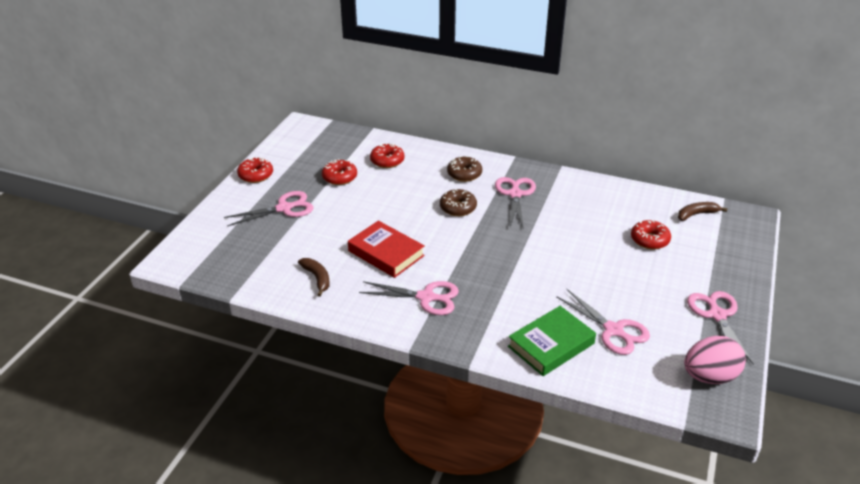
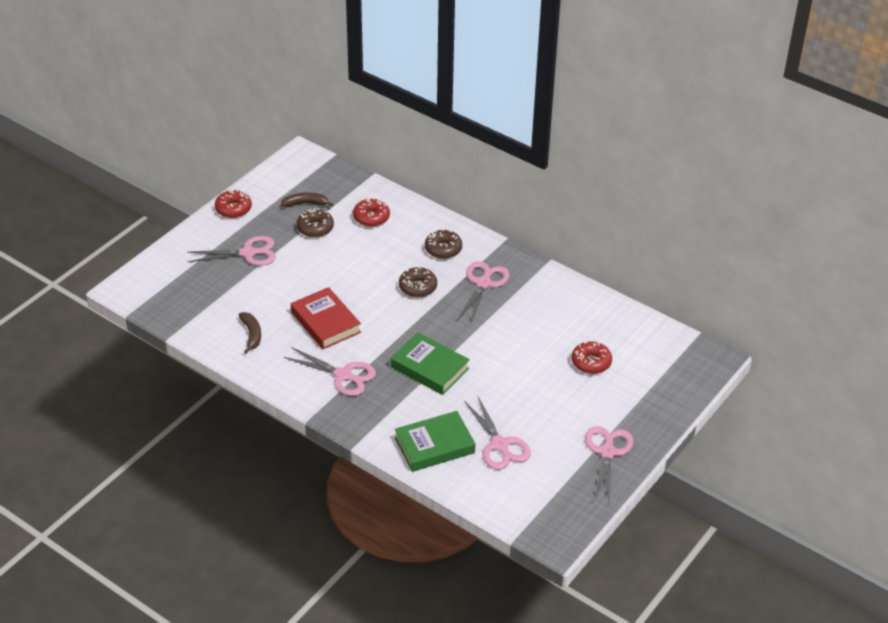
camera: 15 degrees right, 5 degrees up
red donut [322,159,357,185] -> brown donut [297,208,334,237]
brown banana [678,202,727,221] -> brown banana moved to [281,193,334,207]
pink egg [684,336,746,384] -> none
none -> green book [391,332,470,395]

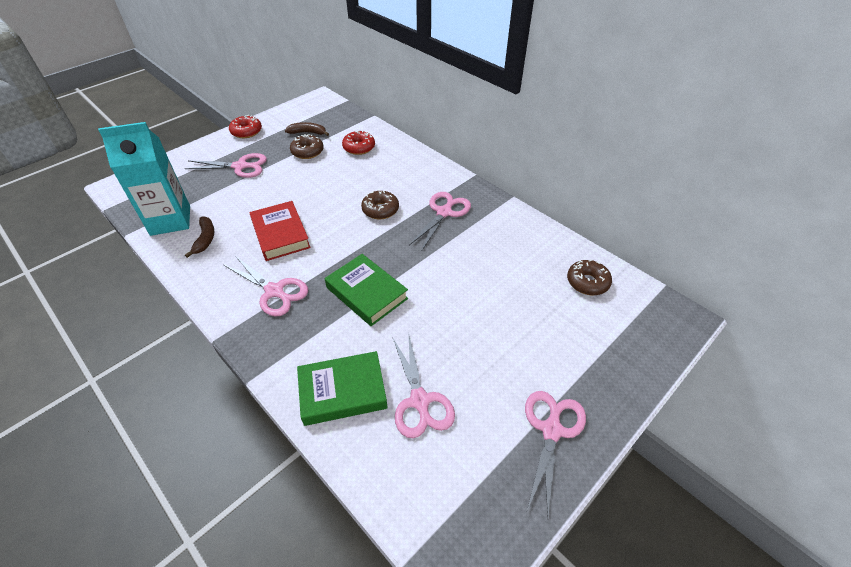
camera: 10 degrees right, 5 degrees up
brown donut [425,229,462,259] -> brown donut moved to [567,259,612,295]
red donut [572,341,612,374] -> none
none -> turquoise carton [98,122,190,236]

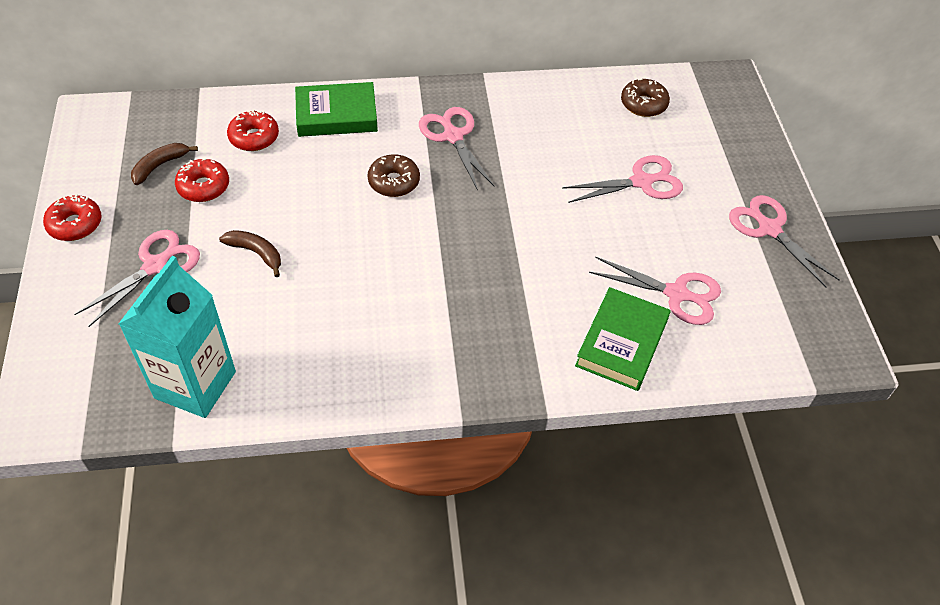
camera: 55 degrees left, 5 degrees up
brown banana [185,216,214,258] -> brown banana moved to [219,230,281,277]
pink scissors [224,256,308,317] -> pink scissors moved to [562,155,683,203]
red book [250,201,311,261] -> none
brown donut [290,134,324,159] -> red donut [175,158,229,202]
green book [325,254,408,326] -> green book moved to [295,82,378,137]

